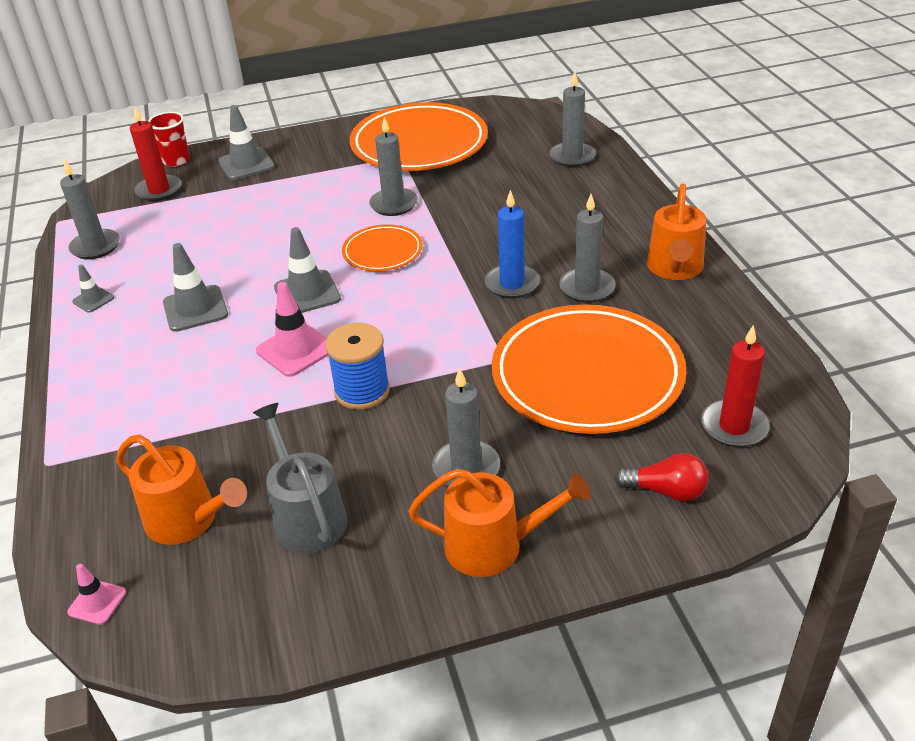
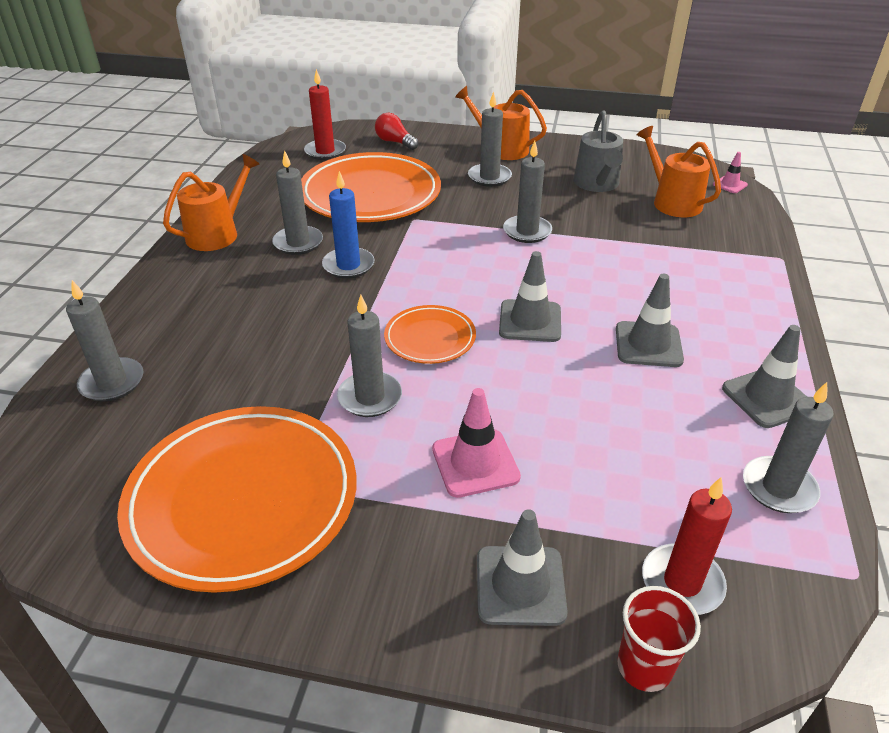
camera: 155 degrees left, 0 degrees up
grey traffic cone [72,264,114,312] -> grey traffic cone [722,325,807,428], size x1.79
pink traffic cone [256,282,328,377] -> pink traffic cone moved to [432,388,521,498]
blue spool [325,323,390,410] -> grey candle [503,141,552,243]

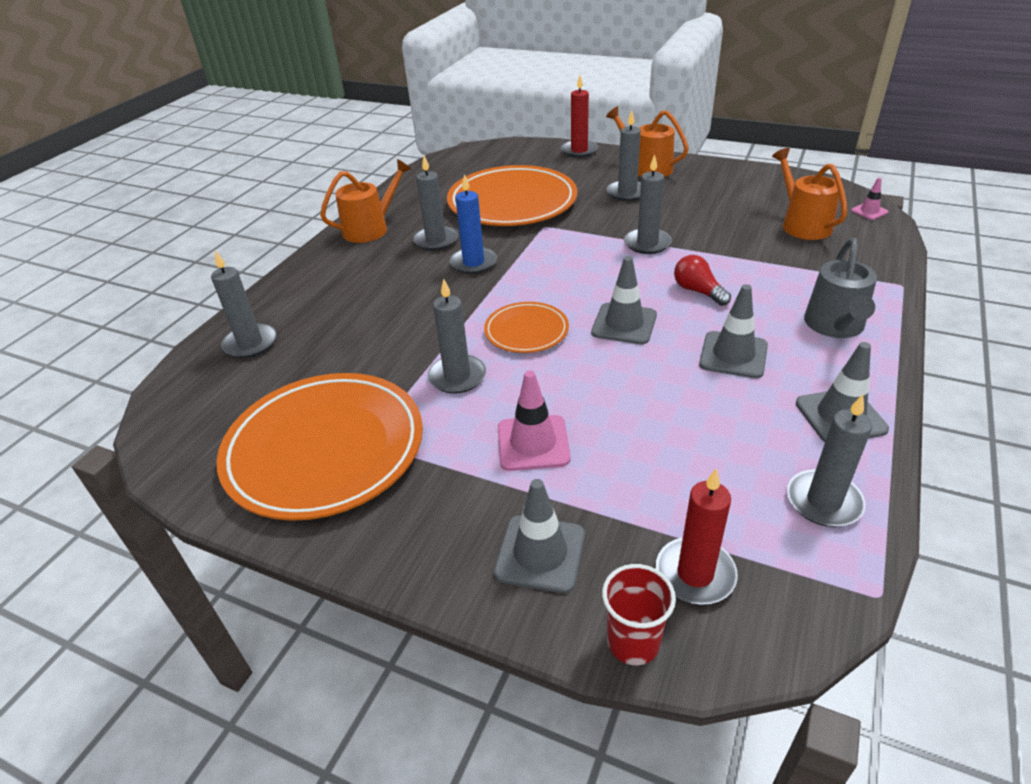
camera: 15 degrees right, 0 degrees up
red candle [304,69,346,160] -> red candle moved to [561,75,598,158]
red light bulb [375,113,419,150] -> red light bulb moved to [674,255,731,306]
grey watering can [574,110,623,192] -> grey watering can moved to [804,238,877,338]

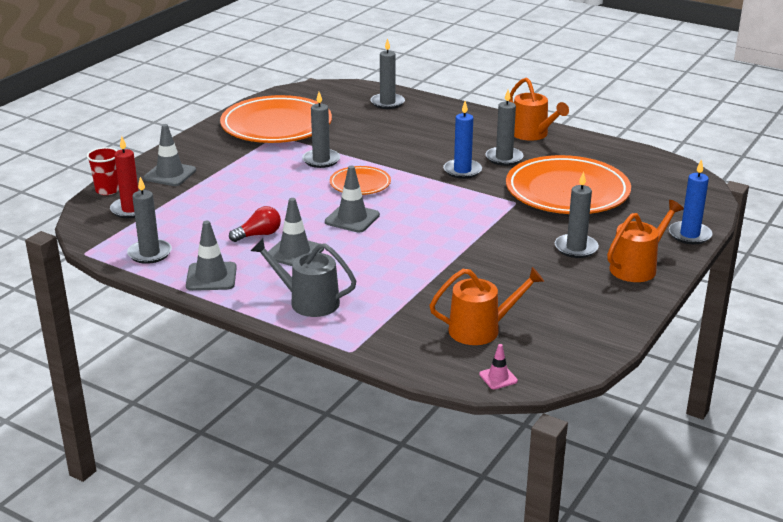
camera: 95 degrees right, 10 degrees down
pink traffic cone [498,371,571,471] -> none
red candle [561,75,598,158] -> blue candle [669,159,712,244]
grey candle [624,154,672,254] -> none
red light bulb [674,255,731,306] -> red light bulb moved to [229,206,281,242]

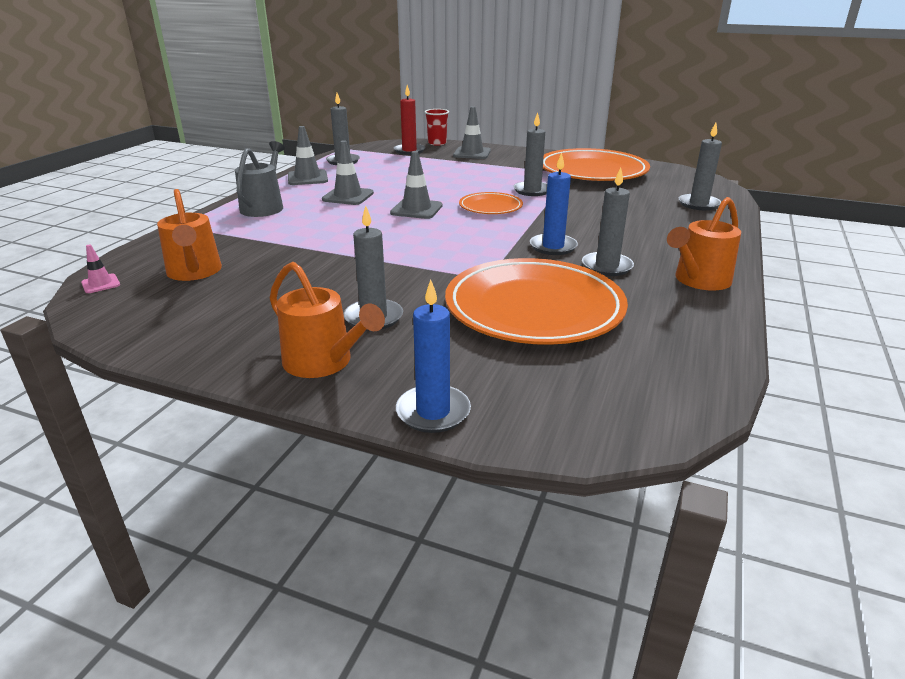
camera: 80 degrees right, 0 degrees up
red light bulb [229,206,281,242] -> none

